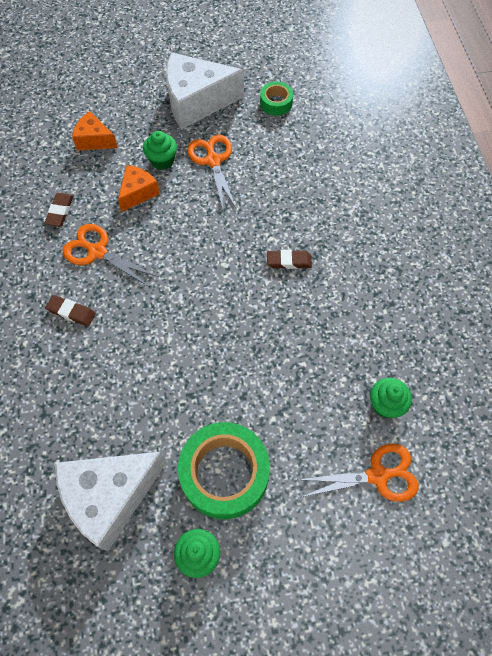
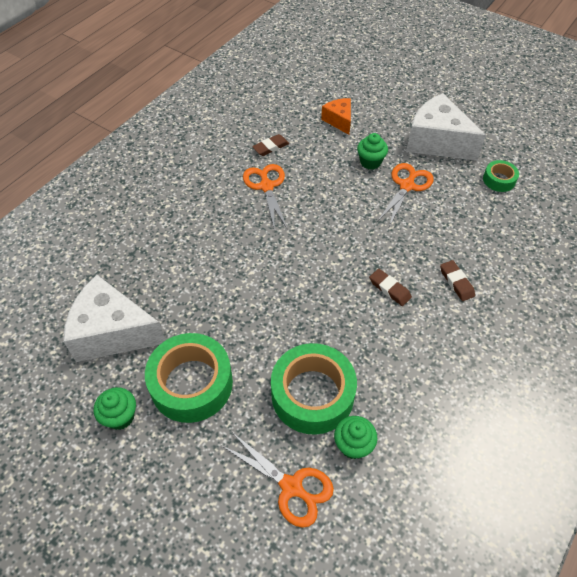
camera: 45 degrees right, 10 degrees down
brown eraser [46,295,96,326] -> brown eraser moved to [440,260,475,301]
orange cheese [118,165,160,212] -> none
none -> green tape [271,343,357,435]

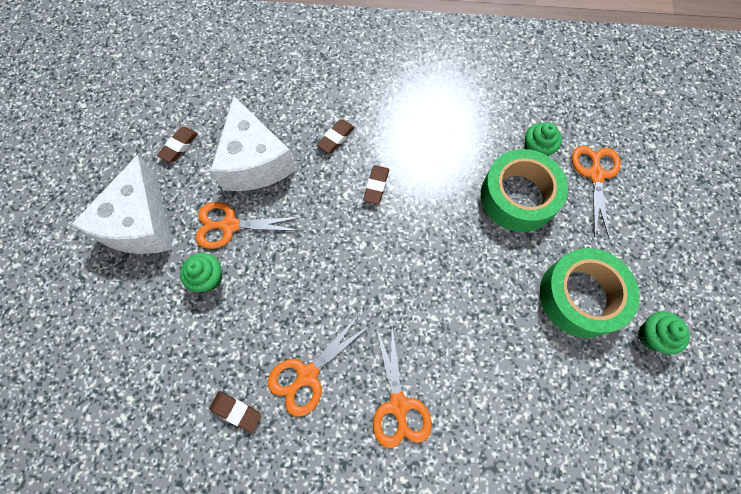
camera: 120 degrees left, 15 degrees up
white cheese [63,275,165,362] -> white cheese moved to [210,96,296,191]
orange cheese [321,98,351,135] -> none
green tape [483,160,519,192] -> brown eraser [157,127,198,162]
none -> orange scissors [373,327,432,448]

